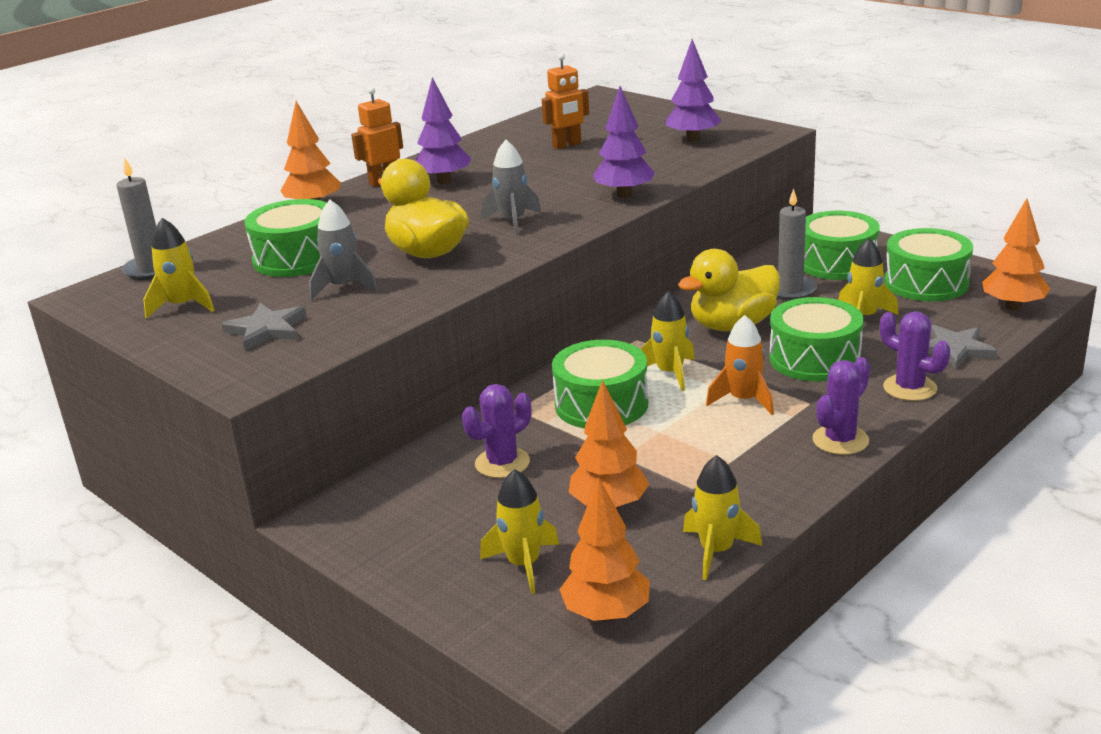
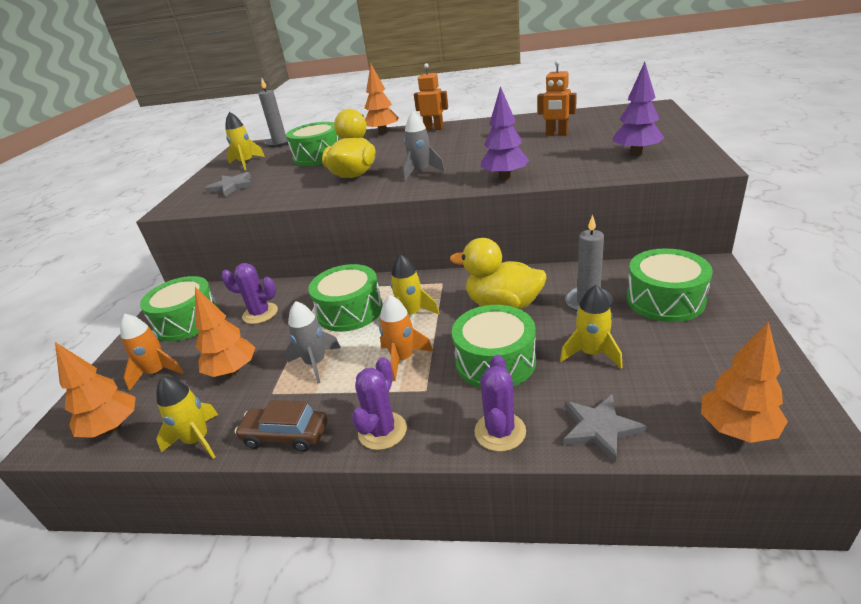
camera: 55 degrees right, 5 degrees up
grey rocket [309,200,378,300] -> grey rocket moved to [286,301,341,383]
purple tree [415,77,471,184] -> none
yellow rocket [480,469,559,594] -> orange rocket [120,314,184,391]
purple cactus [812,357,870,455] -> purple cactus turned 75 degrees counterclockwise [352,357,407,450]
green drum [885,228,973,301] -> green drum moved to [140,276,219,341]
none -> brown car [235,400,327,452]

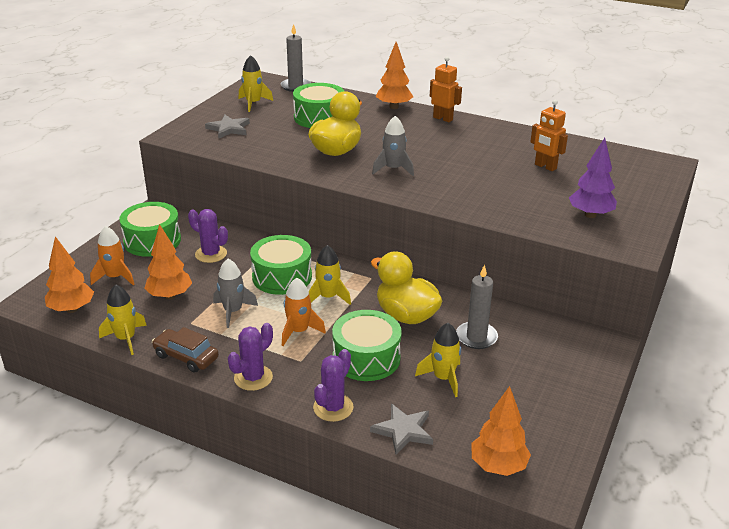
camera: 15 degrees right, 0 degrees up
purple tree [481,86,530,180] -> none
green drum [626,248,713,322] -> none

